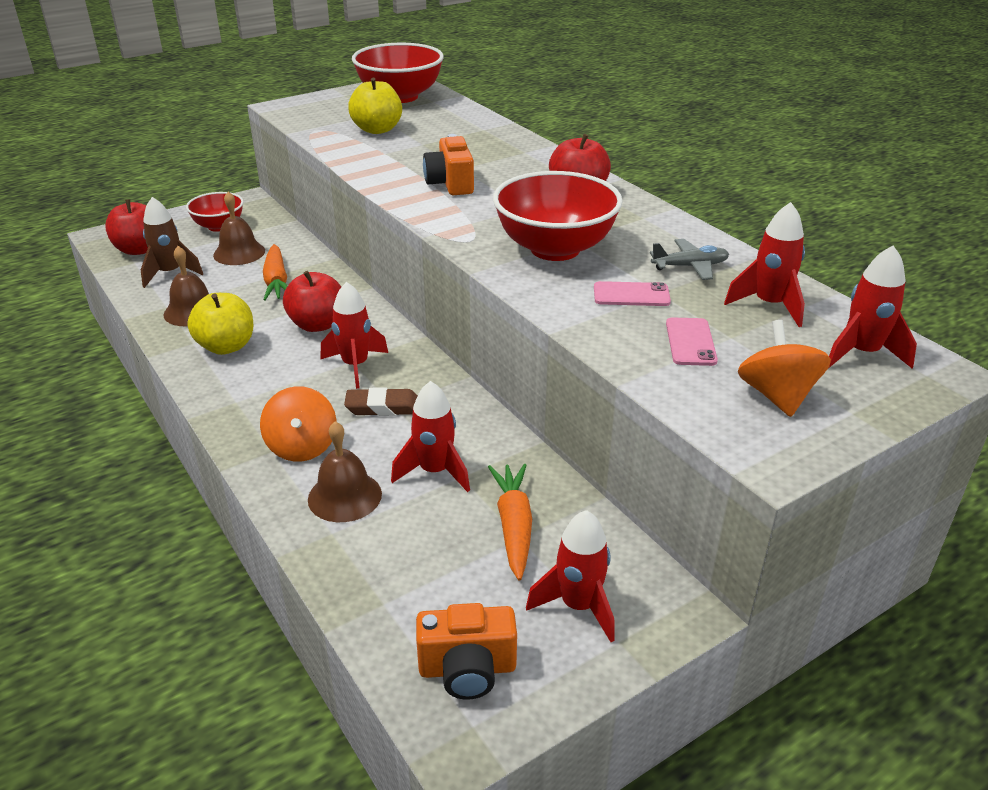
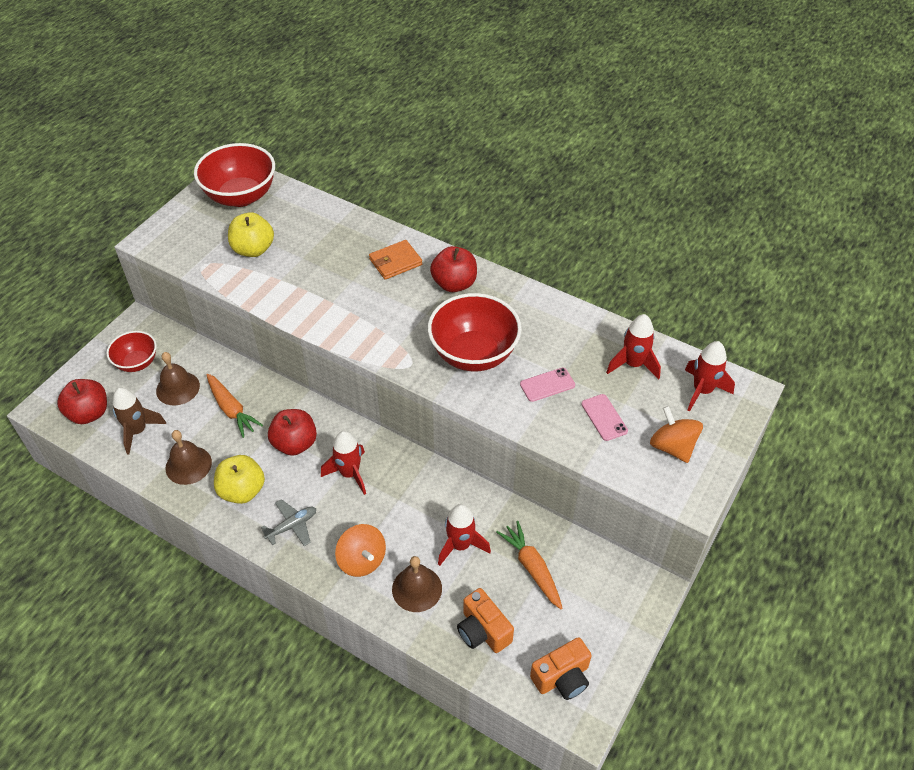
camera: 25 degrees left, 15 degrees up
brown eraser [344,387,418,416] -> none
orange camera [423,134,474,195] -> orange camera moved to [457,588,514,653]
red rocket [526,510,615,642] -> none
grey plane [650,239,729,280] -> grey plane moved to [261,499,316,546]
none -> orange wallet [369,240,422,280]

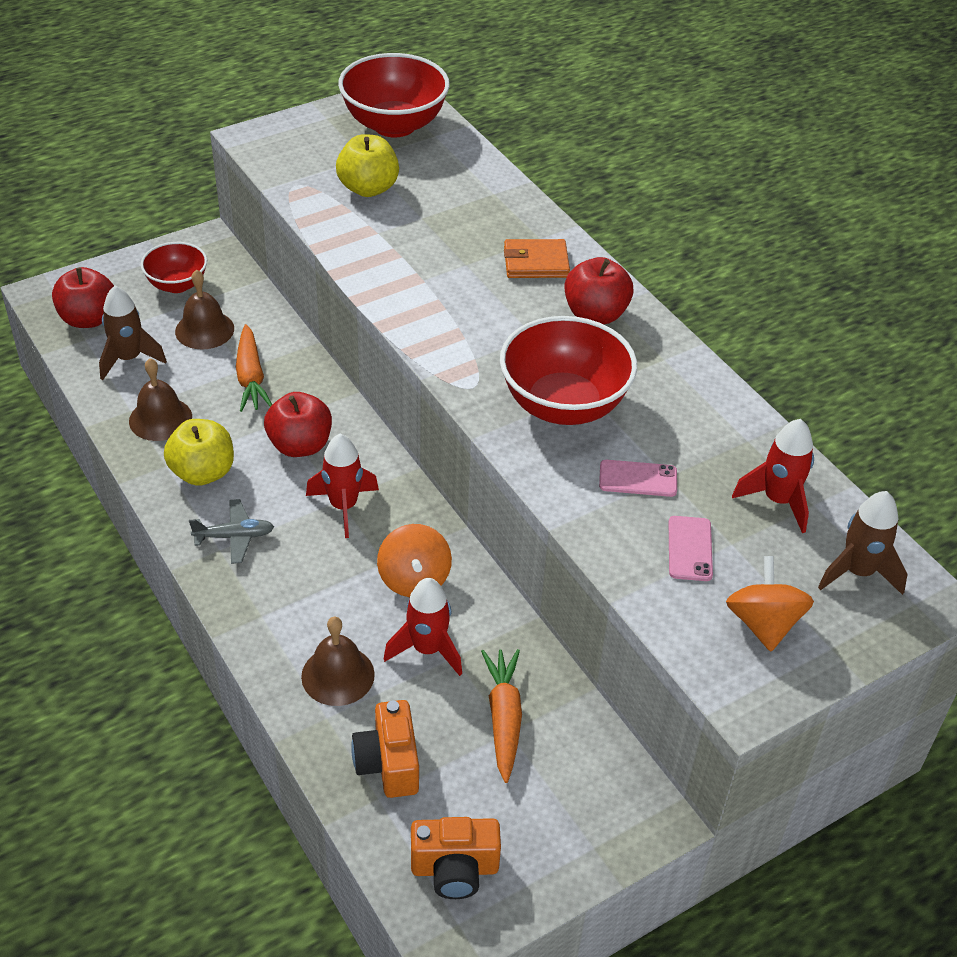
camera: 25 degrees right, 5 degrees down
orange spinning top [335,524,386,577] -> orange spinning top moved to [377,524,452,597]
red rocket [685,341,735,411] -> brown rocket [818,491,908,595]

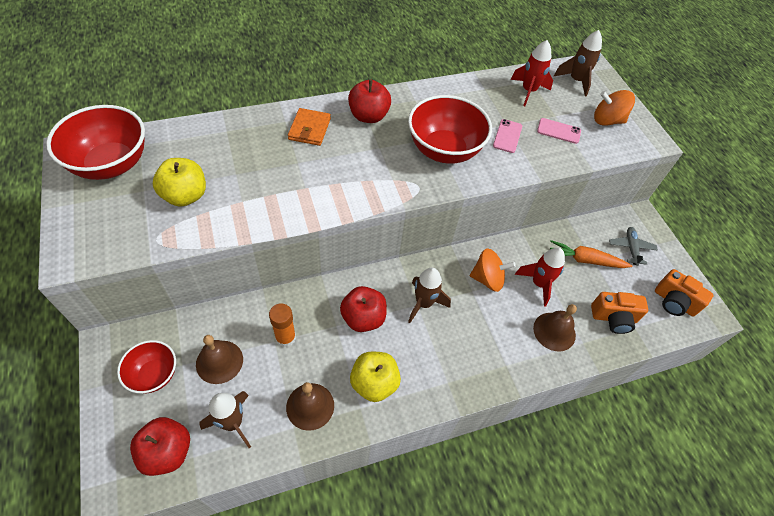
camera: 80 degrees left, 10 degrees up
grey plane [189,499,274,564] -> grey plane moved to [609,227,658,266]
orange carrot [236,324,272,412] -> orange glue stick [269,303,296,347]
red rocket [306,434,379,538] -> brown rocket [408,268,451,323]
orange camera [411,817,501,899] -> orange camera turned 120 degrees clockwise [655,269,714,317]

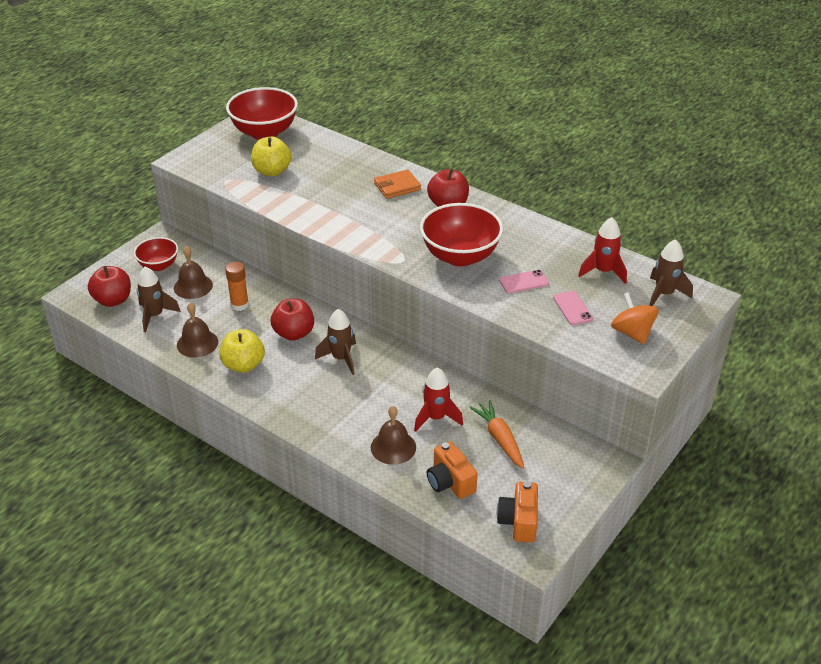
camera: 60 degrees right, 15 degrees down
orange spinning top [470,249,516,292] -> none
grey plane [609,227,658,266] -> none

